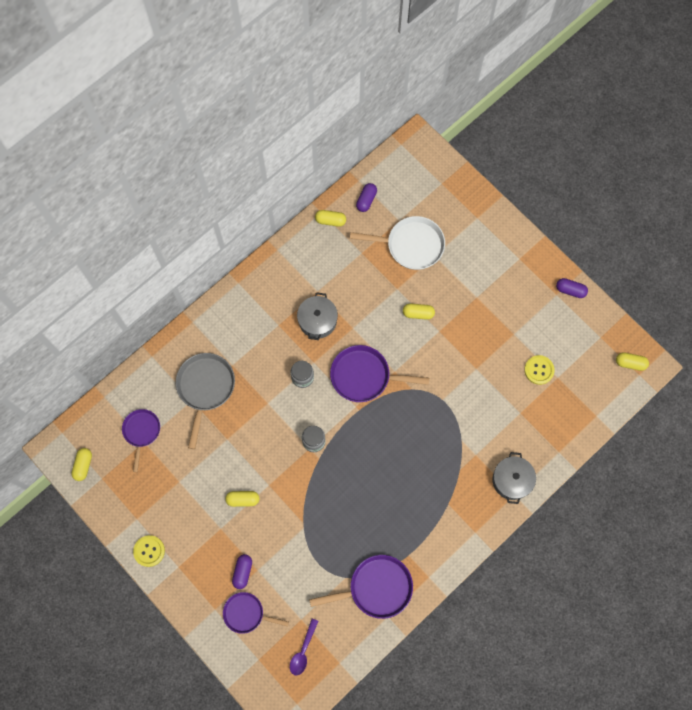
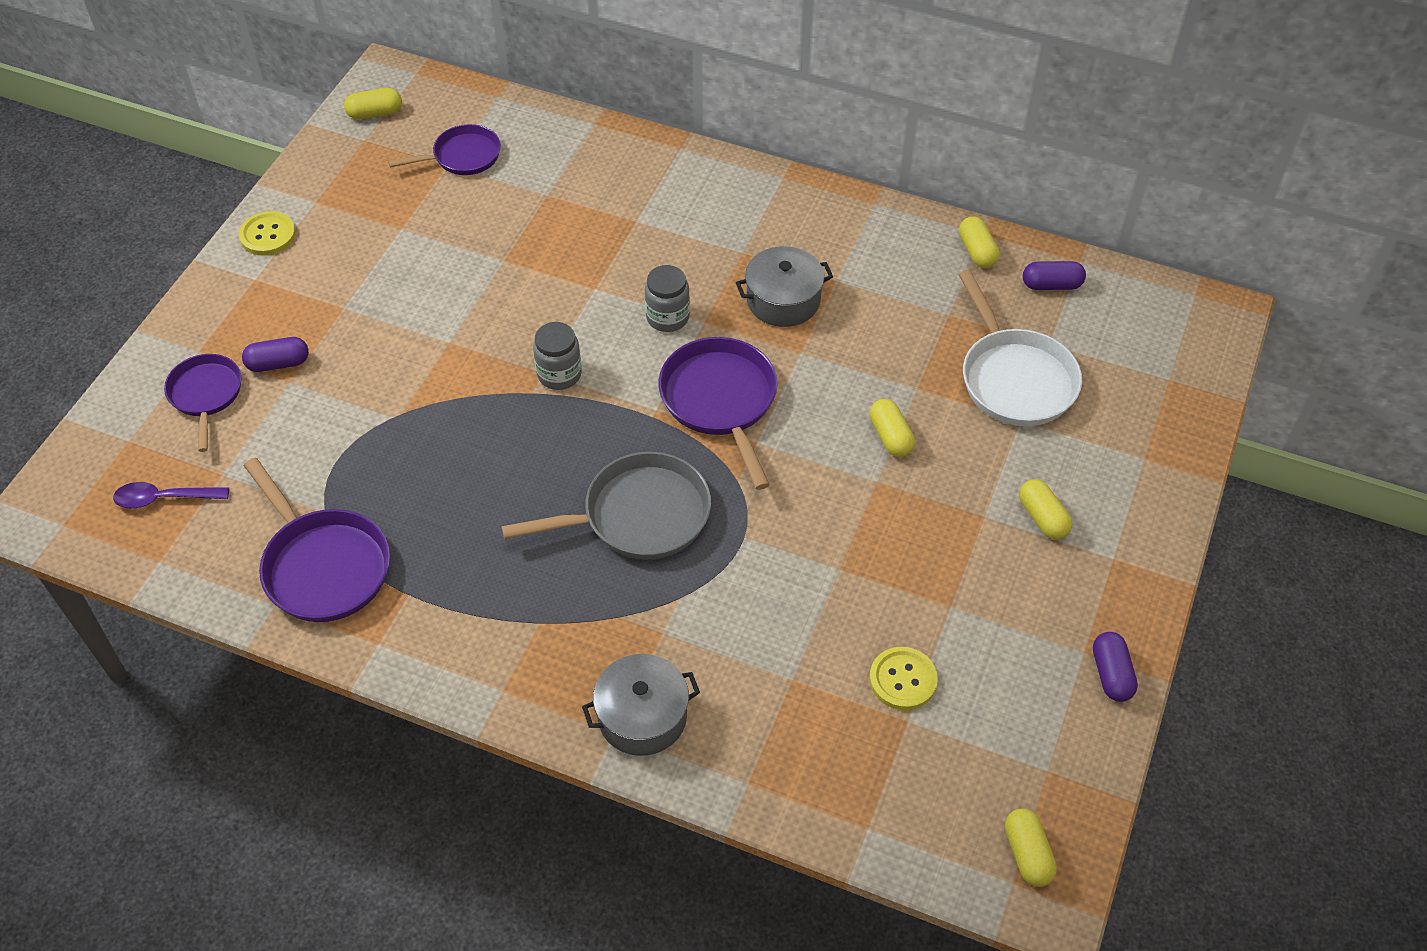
camera: 65 degrees right, 20 degrees down
grey pan [176,353,235,449] -> grey pan moved to [501,452,711,559]
yellow capsule [225,491,260,507] -> yellow capsule moved to [1019,479,1072,539]

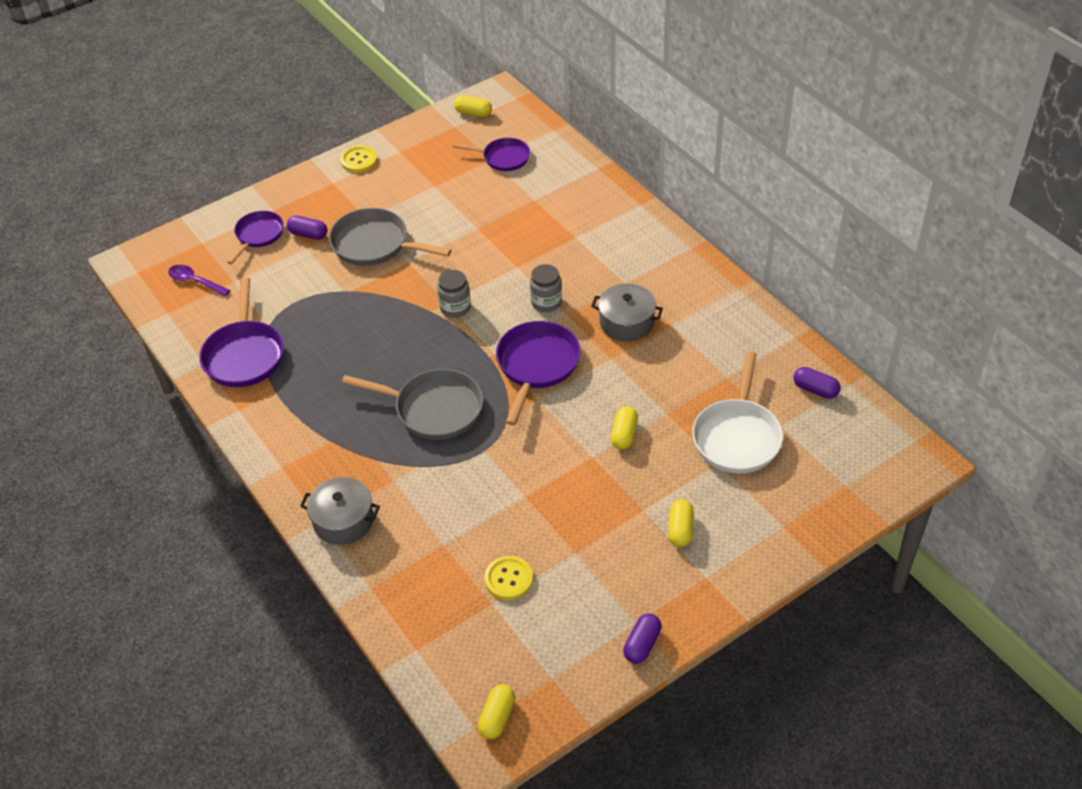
camera: 35 degrees right, 5 degrees down
yellow capsule [959,216,1000,268] -> none
none -> grey pan [329,208,452,266]

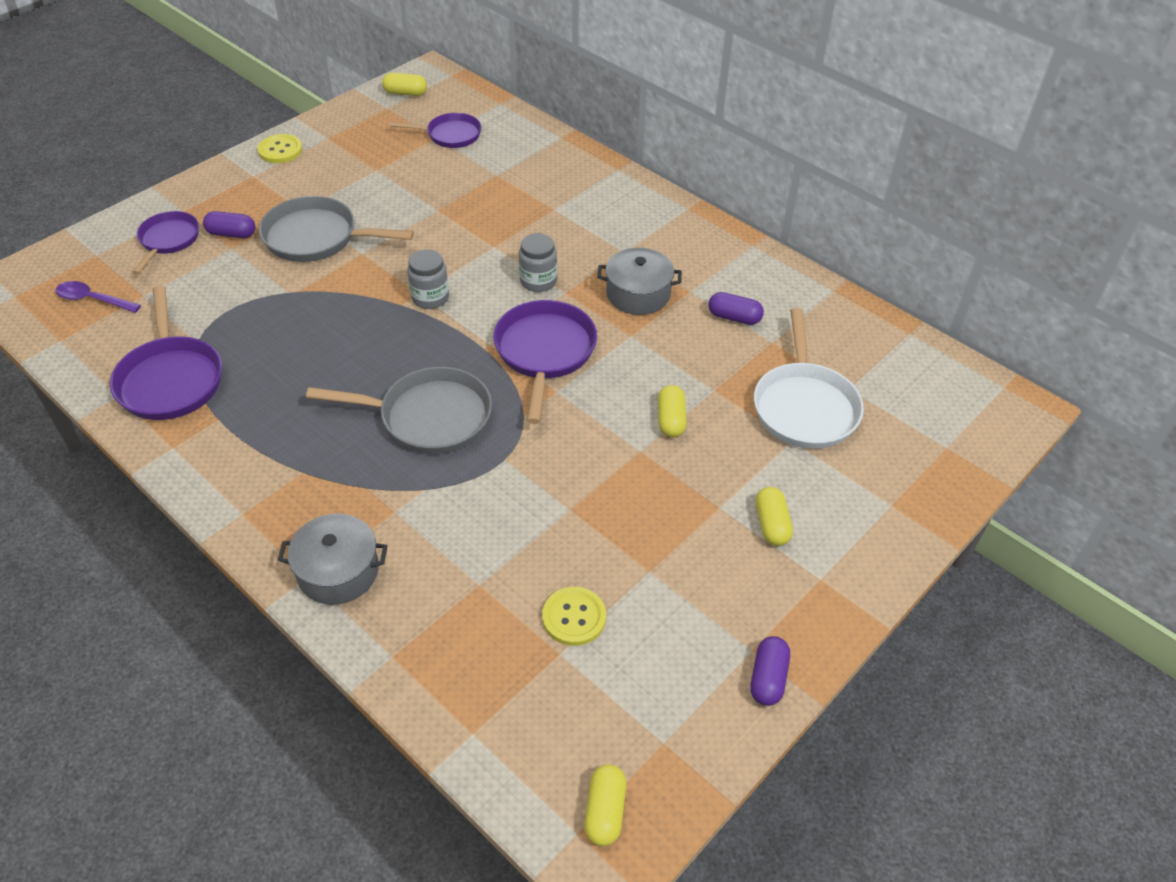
camera: 15 degrees left, 0 degrees up
purple capsule [793,367,841,399] -> purple capsule moved to [708,292,764,325]

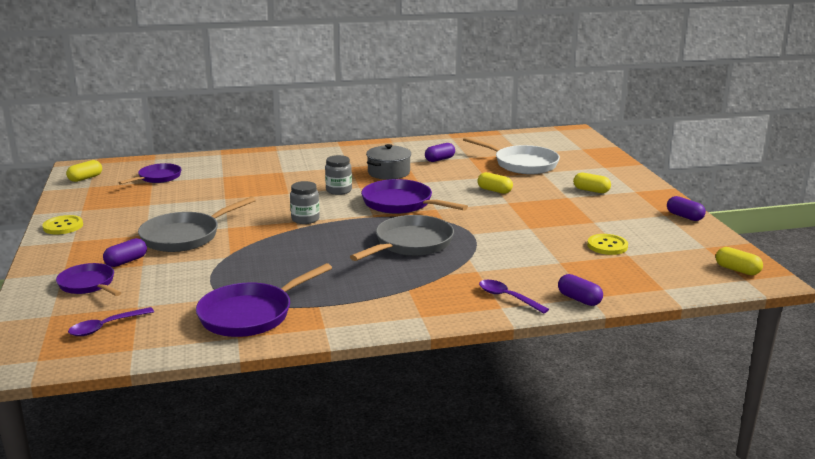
camera: 55 degrees left, 25 degrees down
purple pan [110,286,222,420] -> purple pan turned 120 degrees clockwise [196,263,332,337]
grey pot [278,514,388,605] -> purple spoon [479,280,549,314]
none -> purple capsule [558,274,603,306]

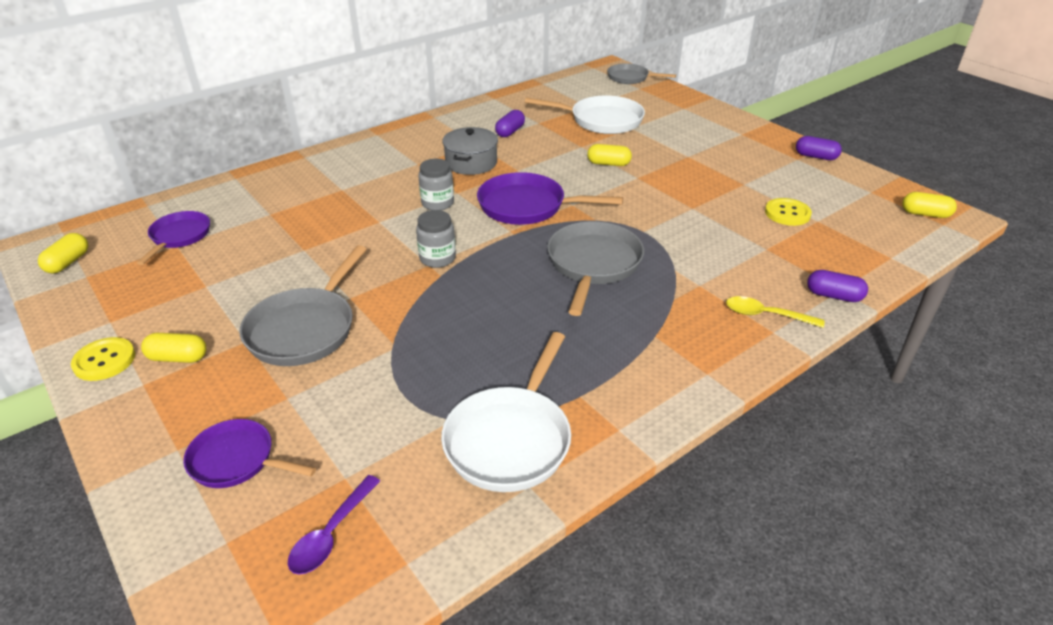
camera: 25 degrees left, 15 degrees up
purple capsule [103,238,147,267] -> none
purple pan [196,263,332,337] -> white pan [441,332,571,492]
purple spoon [479,280,549,314] -> yellow spoon [726,296,824,328]
yellow capsule [573,173,611,193] -> yellow capsule moved to [141,333,206,363]
none -> grey pan [607,63,676,84]

